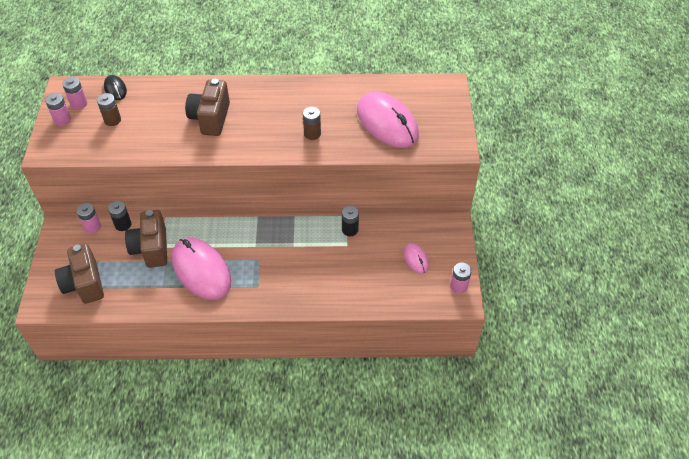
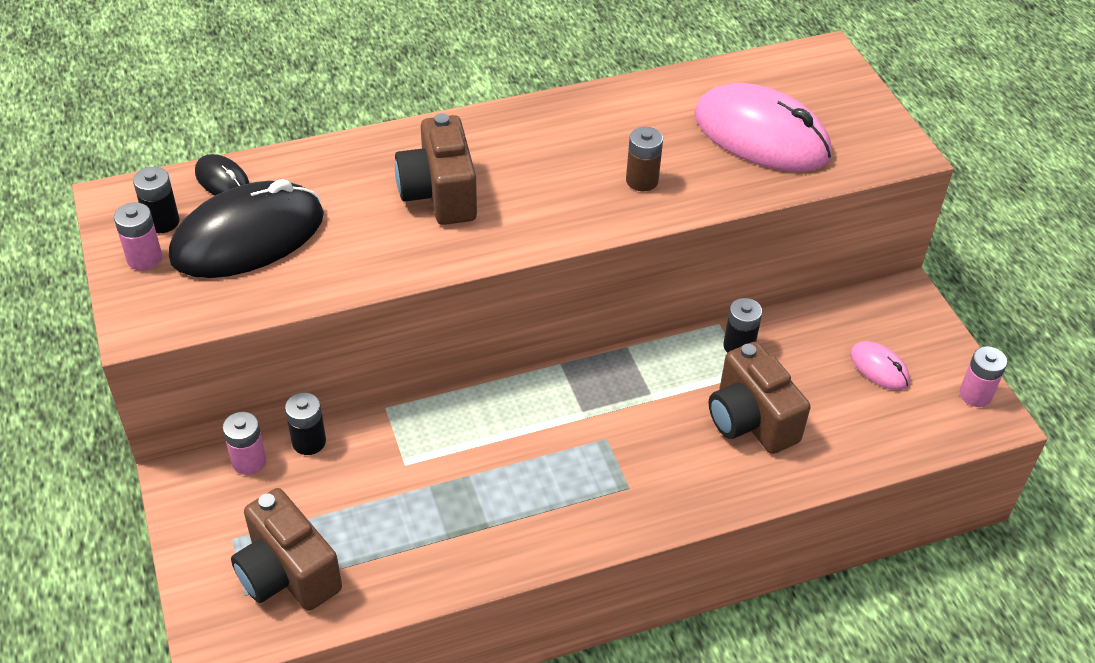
camera: 20 degrees left, 5 degrees down
pink battery [62,77,87,110] -> black battery [133,167,180,233]
brown battery [97,93,121,126] -> black mouse [169,179,324,278]
brown camera [125,210,167,268] -> brown camera moved to [708,342,810,454]
pink mouse [172,238,231,300] -> none

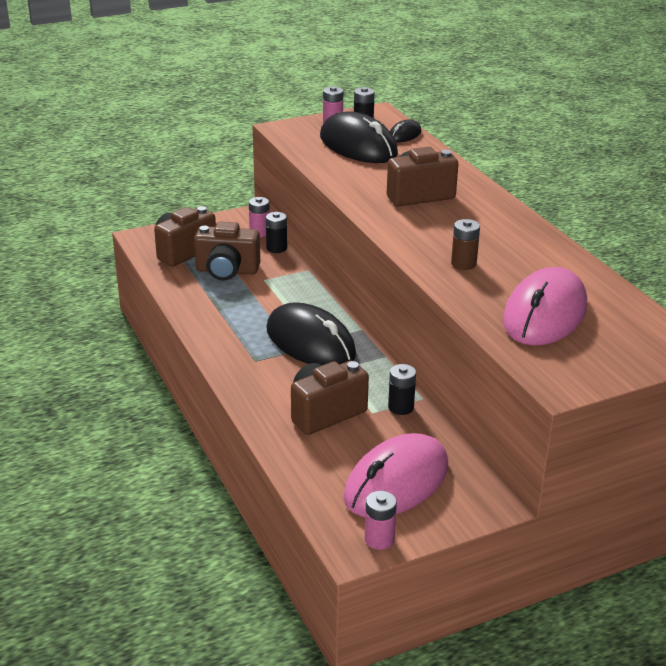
camera: 85 degrees right, 15 degrees down
pink mouse [850,341,910,390] -> pink mouse [344,433,448,517], size x2.18
none -> brown camera [194,222,260,281]
none -> black mouse [266,302,356,365]

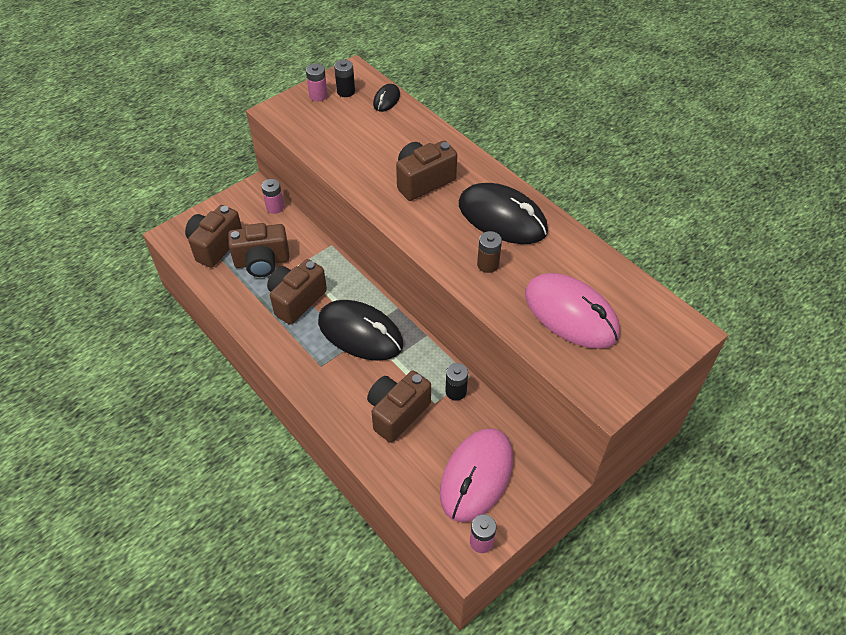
camera: 15 degrees left, 20 degrees up
black battery [266,212,287,253] -> none
black mouse [320,111,398,163] -> black mouse moved to [459,183,548,244]
pink mouse [503,267,587,346] -> pink mouse turned 60 degrees counterclockwise [525,273,620,349]
none -> brown camera [267,259,327,325]

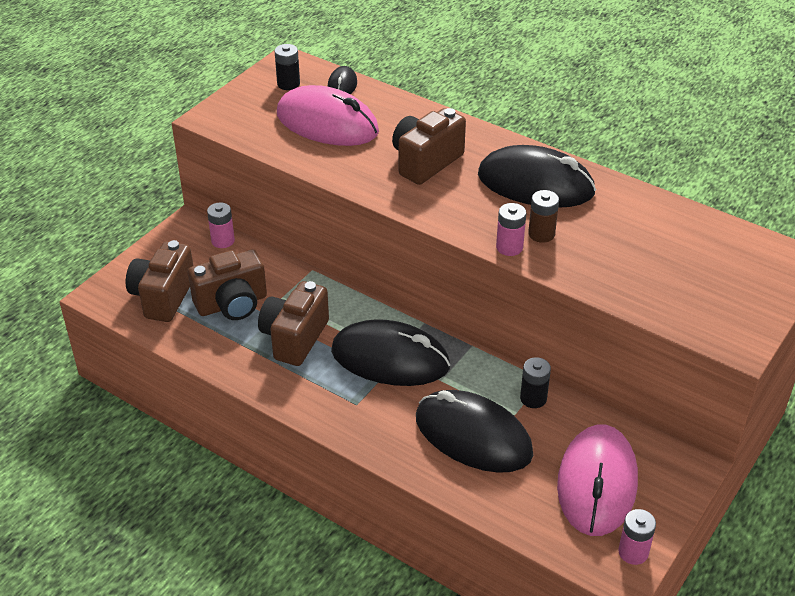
camera: 15 degrees left, 10 degrees down
pink battery [306,64,328,101] -> pink battery moved to [496,203,526,256]
brown camera [367,371,431,443] -> black mouse [416,390,533,473]
pink mouse [525,273,620,349] -> pink mouse moved to [277,85,379,146]

